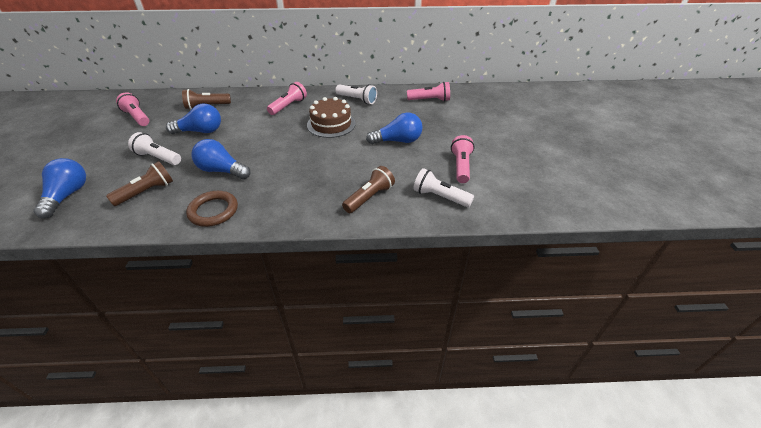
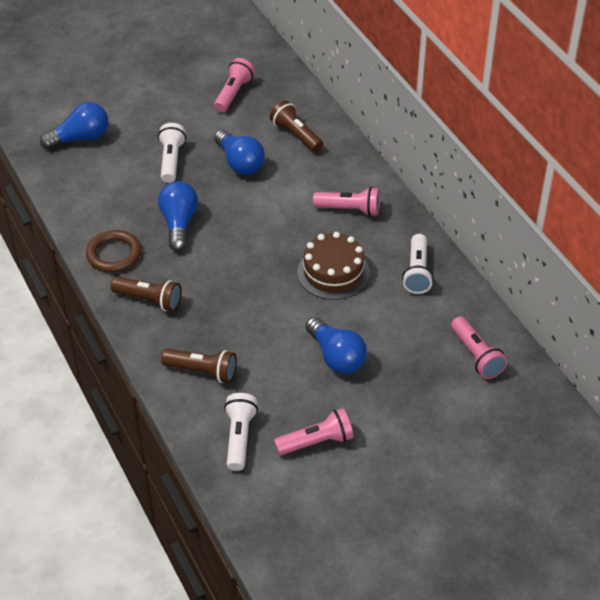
camera: 65 degrees right, 5 degrees up
brown flashlight [106,161,173,206] -> brown flashlight moved to [110,276,182,312]

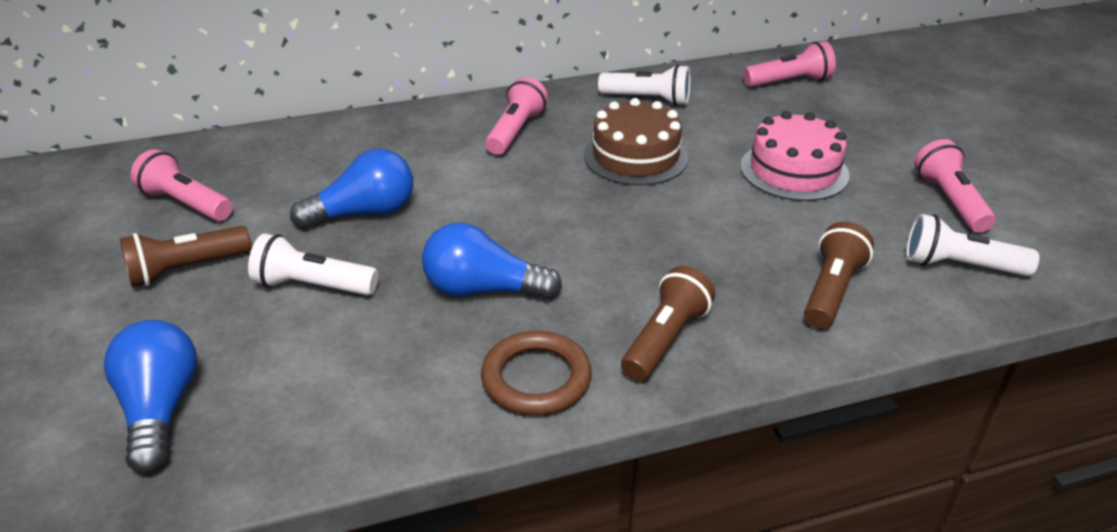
camera: 80 degrees left, 10 degrees down
brown flashlight [270,100,323,152] -> brown flashlight moved to [120,226,252,287]
blue light bulb [305,317,367,374] -> pink cake [740,111,850,201]

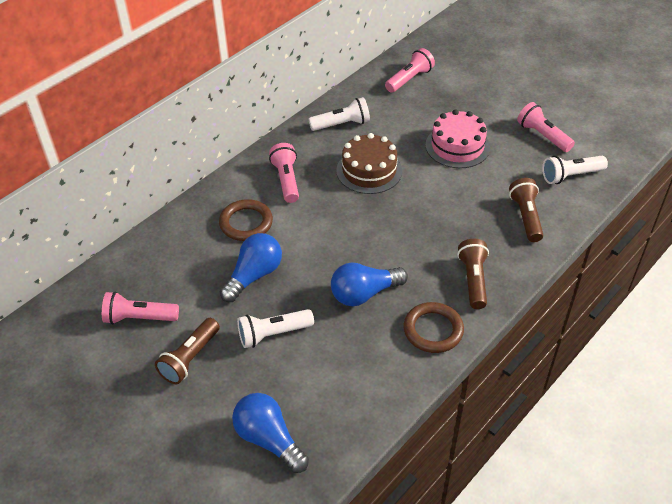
camera: 30 degrees left, 10 degrees up
none -> brown ring [219,199,273,241]

